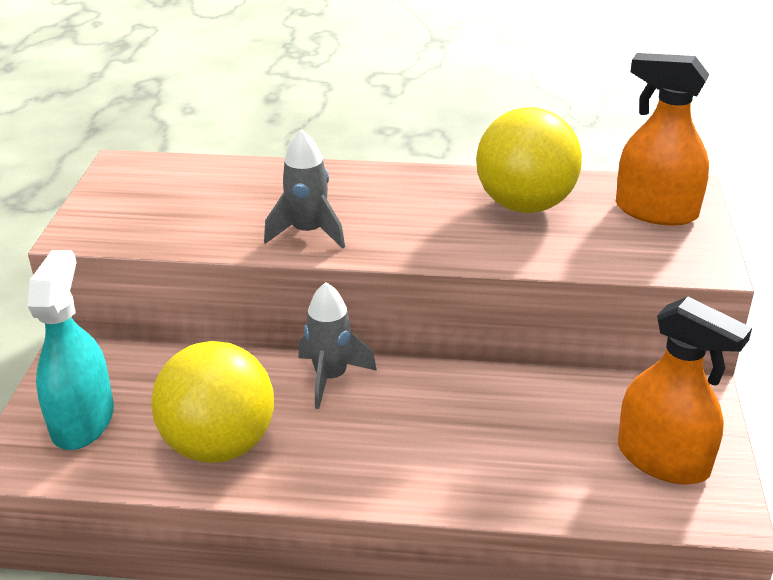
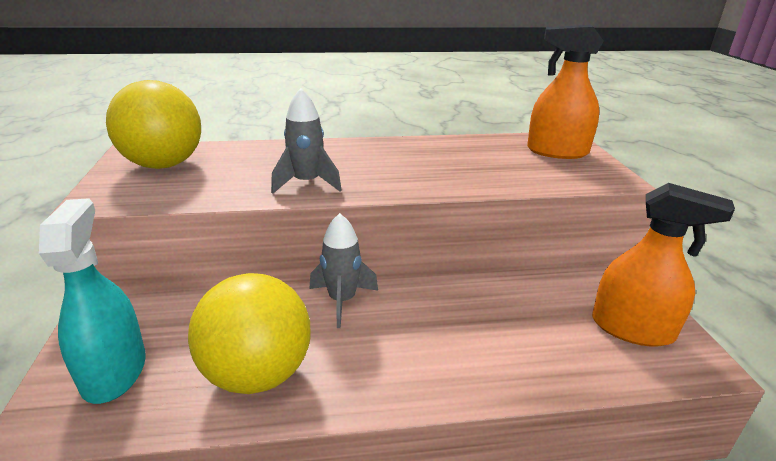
camera: 15 degrees left, 5 degrees down
yellow ball [476,107,582,213] -> yellow ball moved to [106,80,201,169]

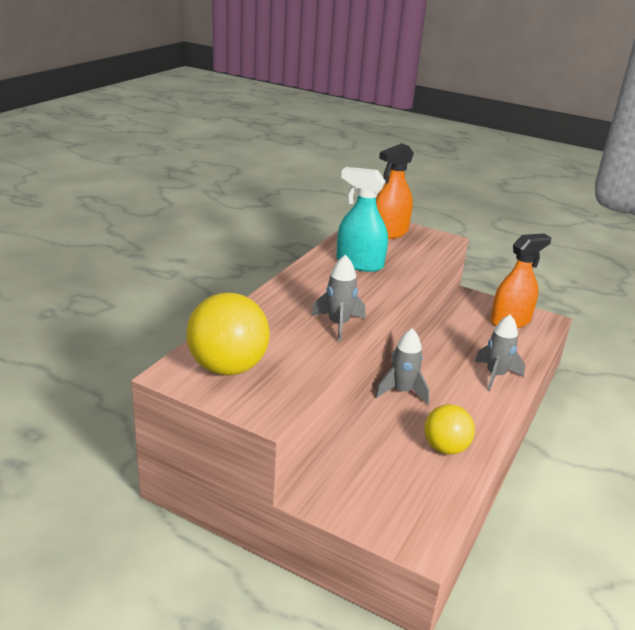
camera: 55 degrees left, 0 degrees up
turquoise spray bottle [39,198,146,404] -> turquoise spray bottle moved to [337,167,388,272]
yellow ball [188,273,310,394] -> yellow ball [424,404,475,455], size x0.64
none -> grey rocket [475,315,525,391]

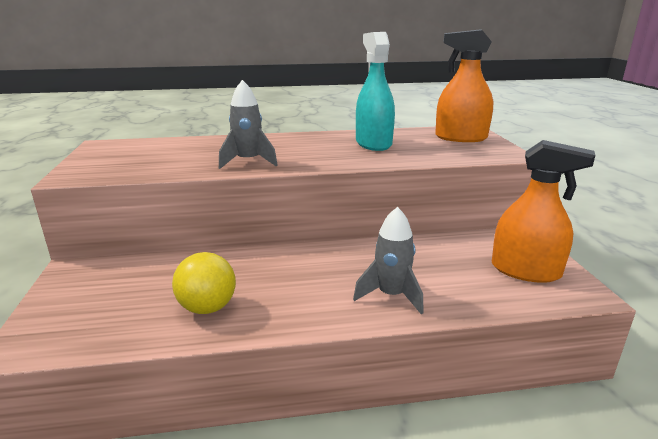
camera: 55 degrees right, 5 degrees down
yellow ball [186,292,270,375] -> none
grey rocket [375,328,430,405] -> none

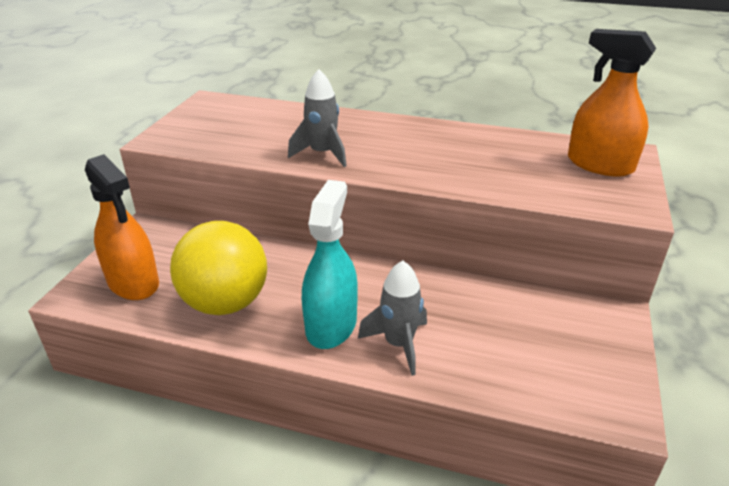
camera: 25 degrees right, 10 degrees up
yellow ball [172,252,236,314] -> yellow ball [170,221,267,315], size x1.57
turquoise spray bottle [356,32,395,151] -> turquoise spray bottle moved to [302,180,358,349]
orange spray bottle [492,140,595,283] -> orange spray bottle moved to [85,154,159,300]

